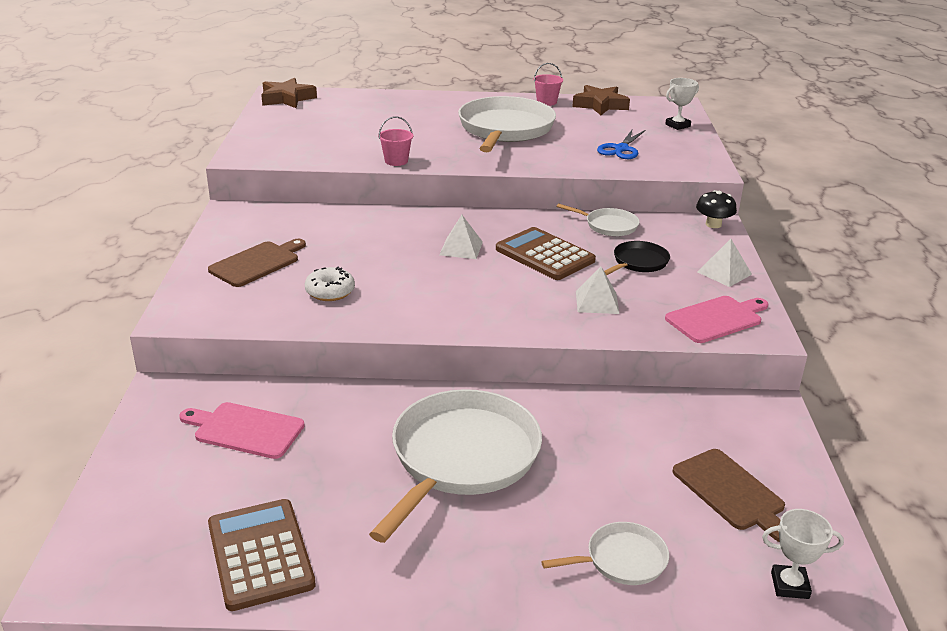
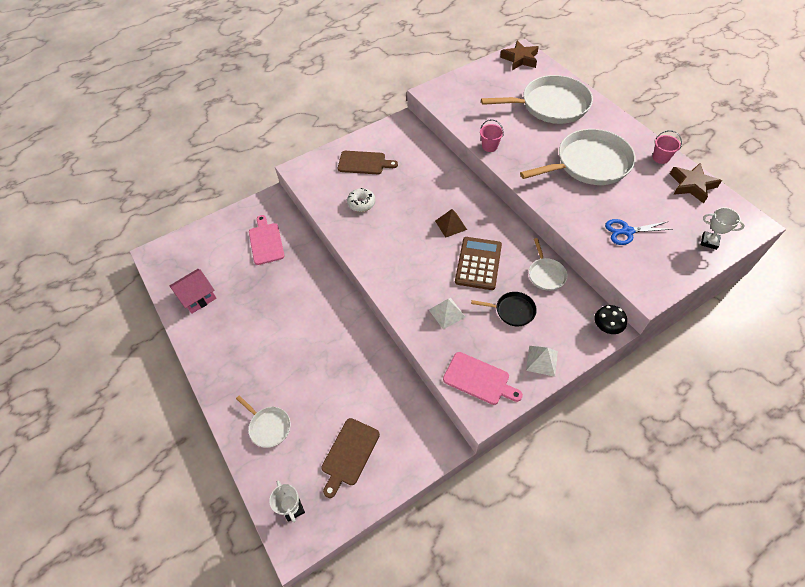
camera: 60 degrees right, 25 degrees up
brown calculator [208,499,316,611] -> pink house [170,269,216,314]
white pan [369,389,542,543] -> white pan moved to [481,75,593,124]
white pyramid [439,215,483,259] -> brown pyramid [435,209,467,238]

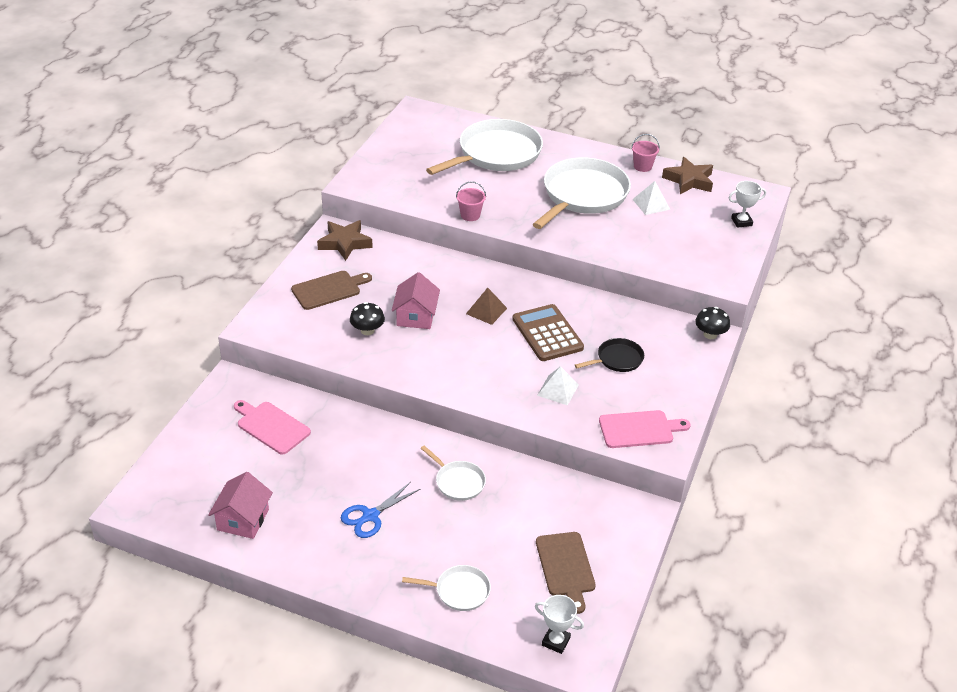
camera: 40 degrees left, 15 degrees down
white donut [347,188,375,212] -> black mushroom [350,302,385,335]
brown star [500,41,539,70] -> brown star moved to [317,220,373,261]
white pyramid [526,346,558,377] -> white pyramid moved to [632,181,671,215]
white pan [529,238,568,291] -> white pan moved to [421,446,486,501]
blue scissors [605,219,673,245] -> blue scissors moved to [341,482,420,538]
none -> pink house [392,272,440,329]

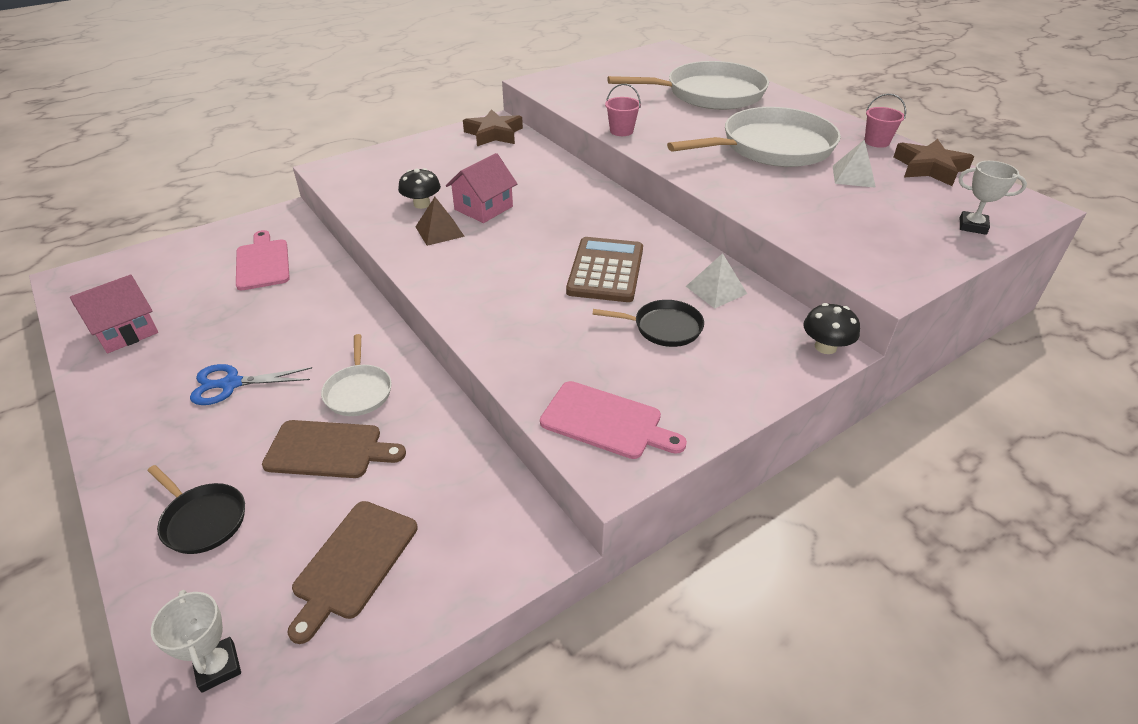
camera: 35 degrees right, 0 degrees up
brown cutting board [291,271,372,310] -> brown cutting board moved to [262,420,406,478]
white pan [402,565,491,611] -> black pan [148,465,245,554]
brown pyramid [466,288,507,325] -> brown pyramid moved to [416,197,465,246]
white pyramid [537,366,579,405] -> white pyramid moved to [686,253,747,308]

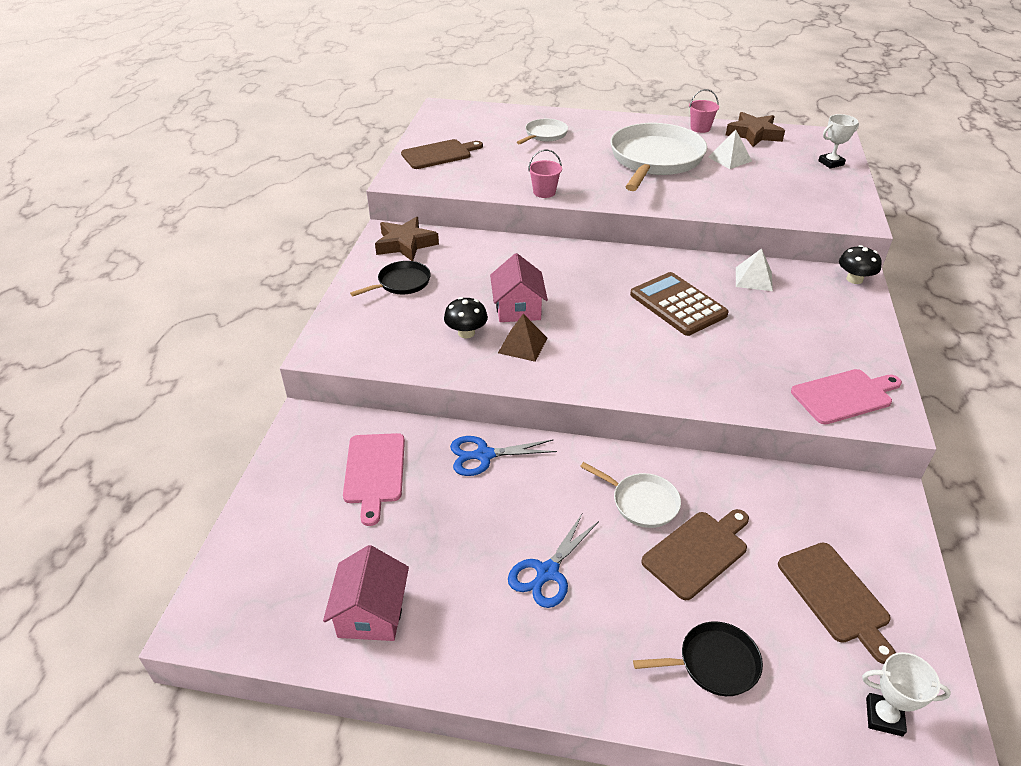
camera: 45 degrees left, 0 degrees up
pink cutting board [236,230,290,290] -> pink cutting board turned 120 degrees counterclockwise [343,433,405,526]
black pan [592,300,704,347] -> black pan moved to [350,261,431,296]
white pan [607,61,769,110] -> white pan [517,119,568,144], size x0.47
none -> brown cutting board [401,139,483,169]
none -> blue scissors [450,436,557,476]

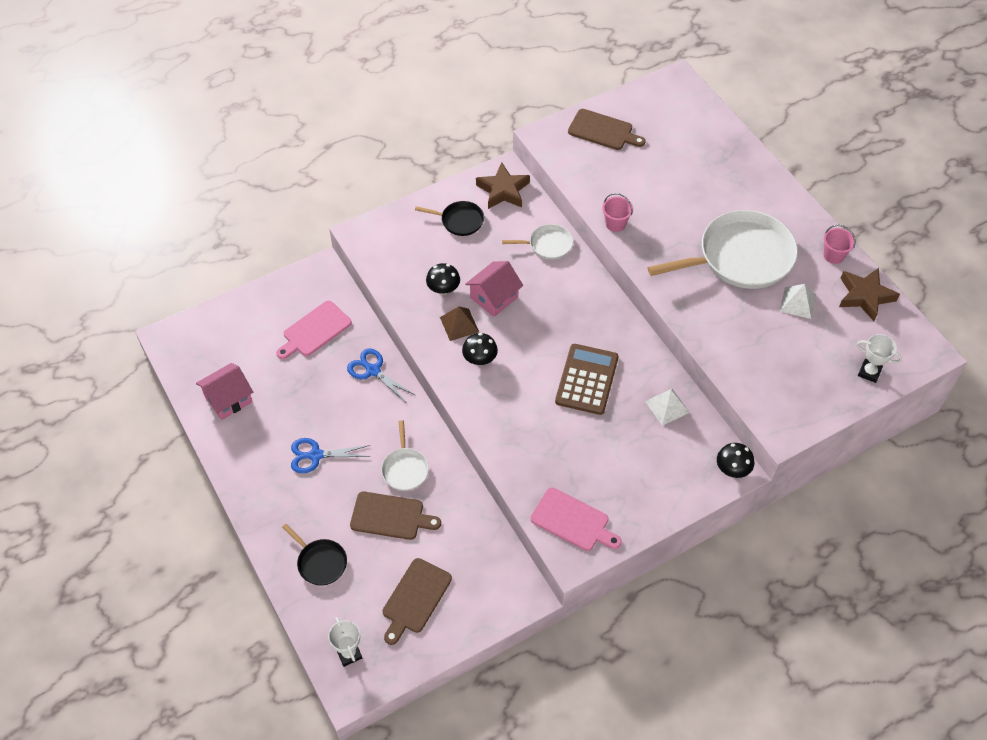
camera: 50 degrees right, 15 degrees up
white pan [517,119,568,144] -> white pan moved to [502,224,573,260]
none -> black mushroom [462,333,498,365]

